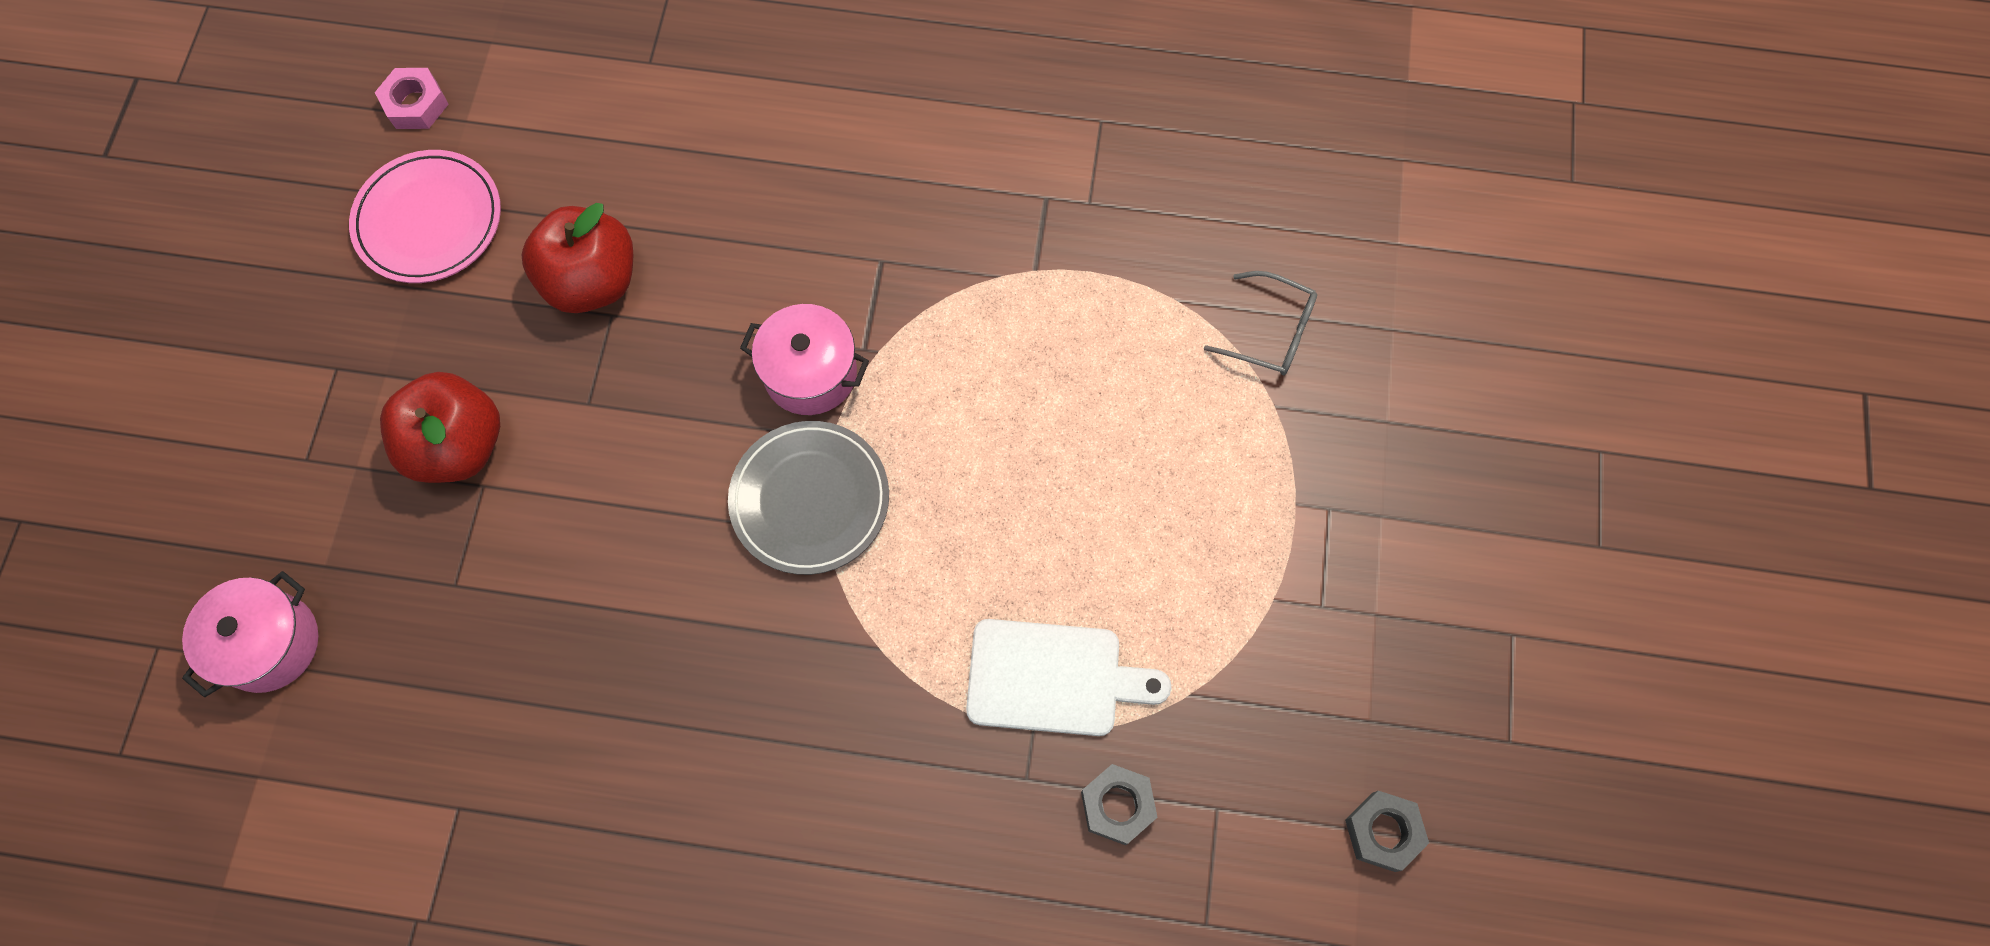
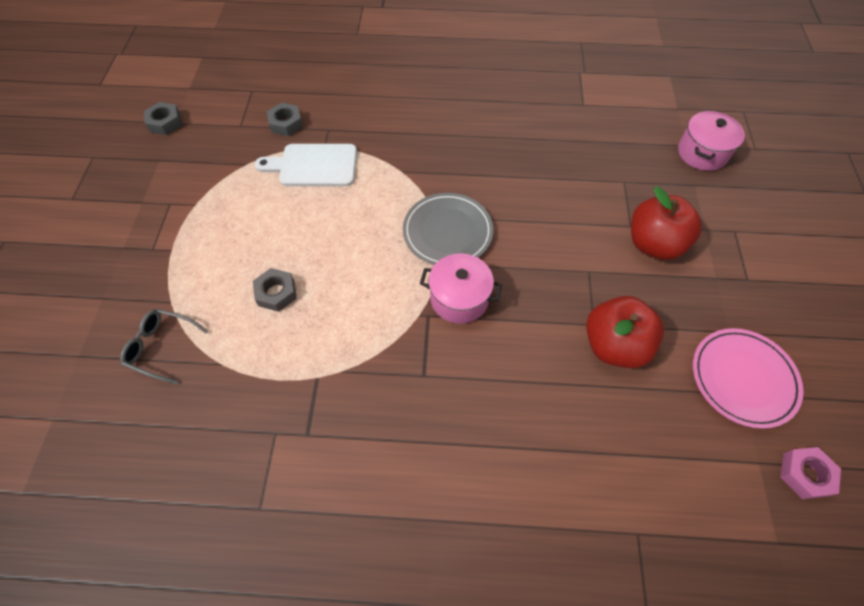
camera: 175 degrees right, 10 degrees down
none -> grey nut [253,268,297,312]

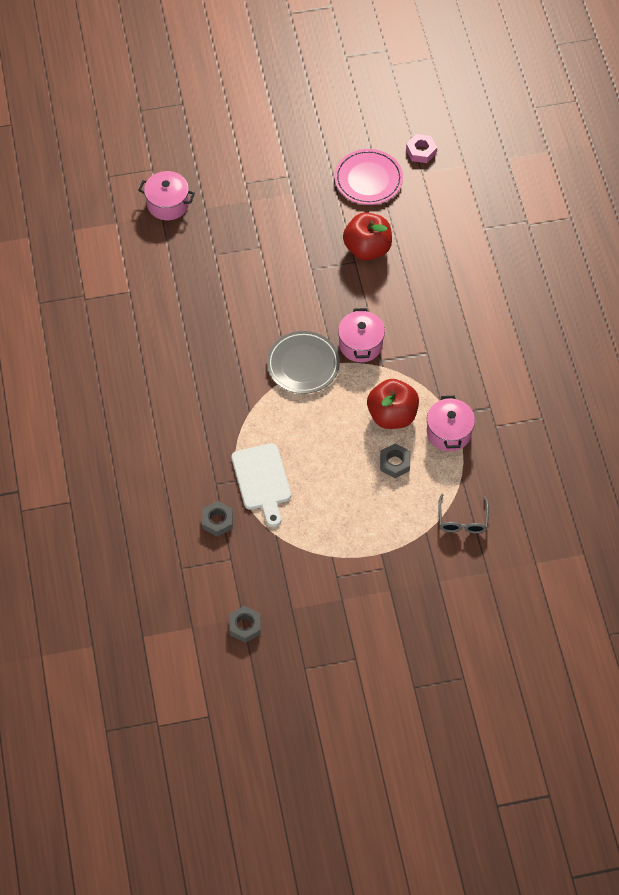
camera: 105 degrees left, 0 degrees up
red apple [631,186,702,260] -> red apple moved to [367,379,419,429]
none -> pink pot [427,395,475,452]

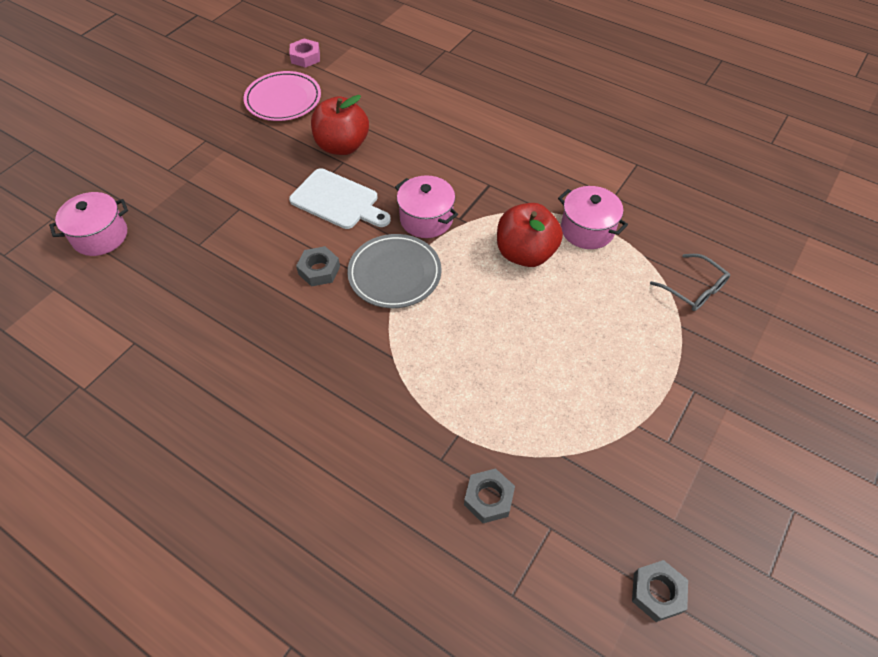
camera: 45 degrees left, 5 degrees down
white cutting board [231,443,291,527] -> white cutting board moved to [289,168,391,229]
grey nut [380,443,410,478] -> grey nut moved to [296,246,340,287]

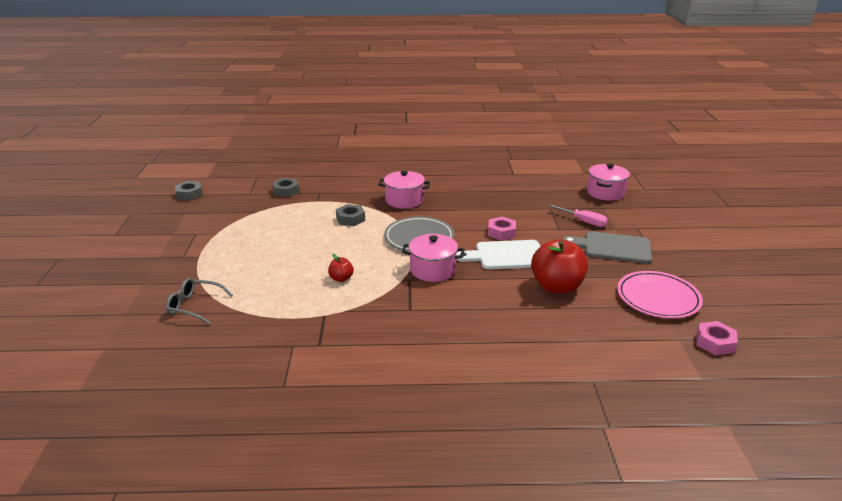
camera: 145 degrees right, 25 degrees down
grey nut [296,246,340,287] -> grey nut moved to [336,204,365,226]
red apple [497,203,563,267] -> red apple [328,254,353,282], size x0.46
pink pot [558,186,628,249] -> pink pot moved to [378,170,430,209]
none -> pink nut [488,217,516,241]
none -> pink screwdriver [549,204,608,227]
none -> grey cutting board [562,231,652,264]

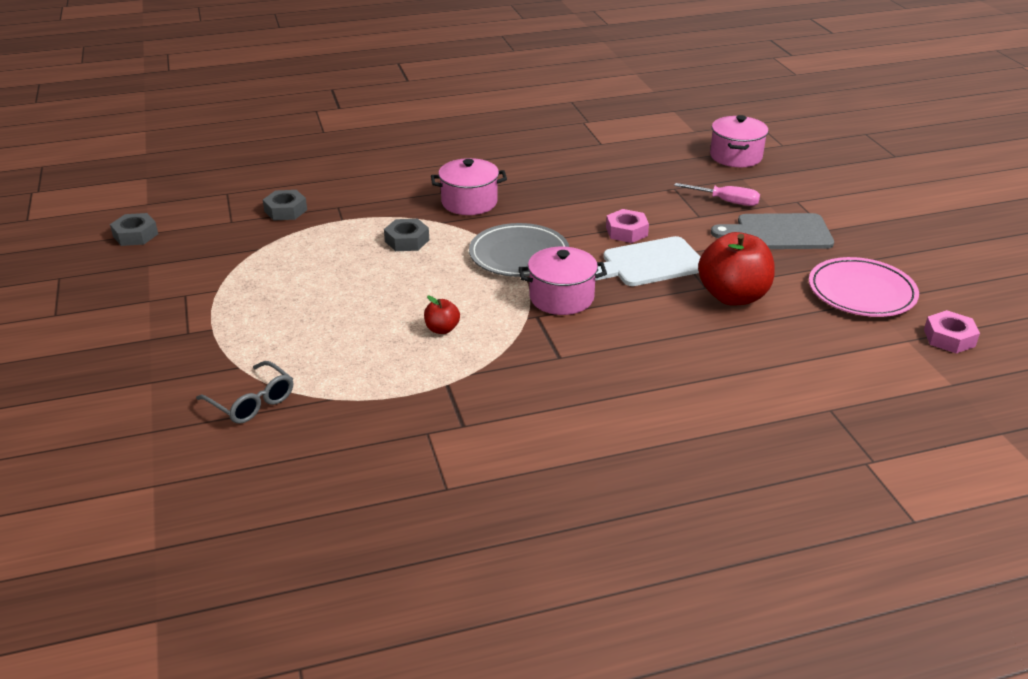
camera: 15 degrees left, 5 degrees up
grey glasses [166,278,233,324] -> grey glasses turned 135 degrees counterclockwise [196,361,293,424]

